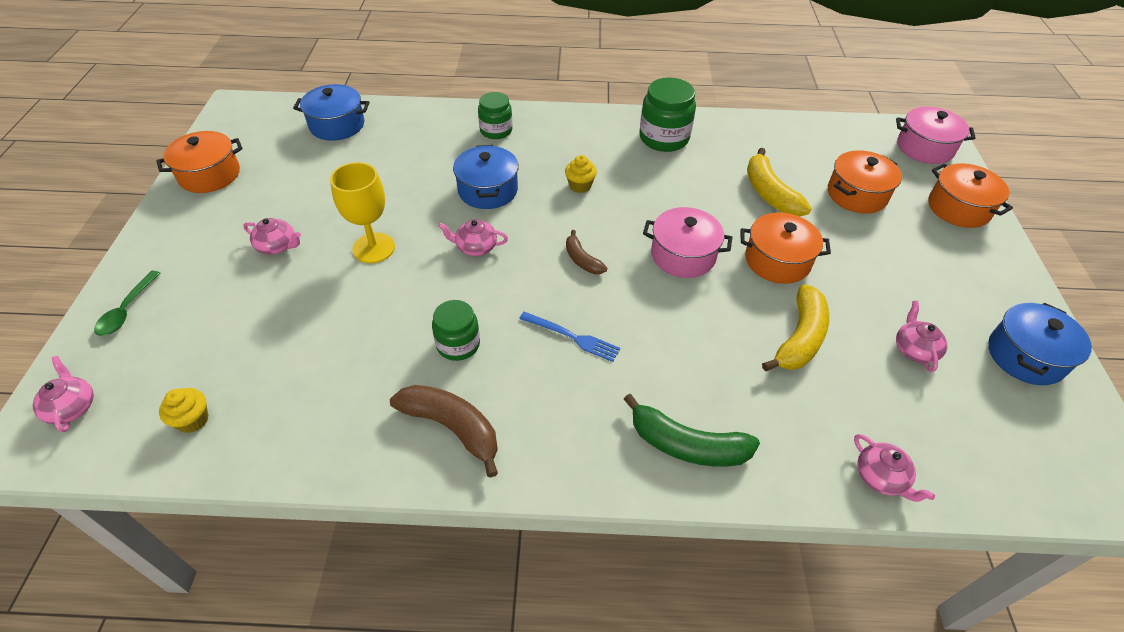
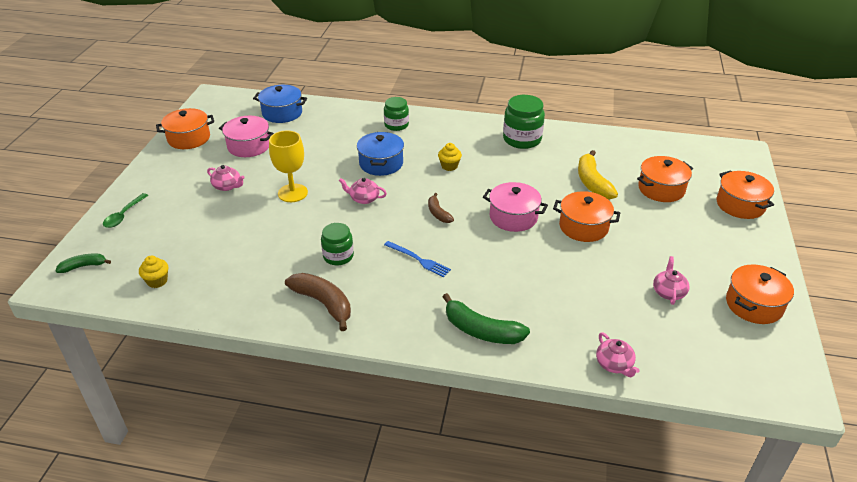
camera: 10 degrees right, 10 degrees down
pink teapot [33,356,94,432] -> green banana [56,253,111,273]
yellow banana [762,284,829,371] -> none
pink pot [896,107,976,164] -> pink pot moved to [219,116,274,157]
blue pot [988,303,1092,385] -> orange pot [726,264,794,324]

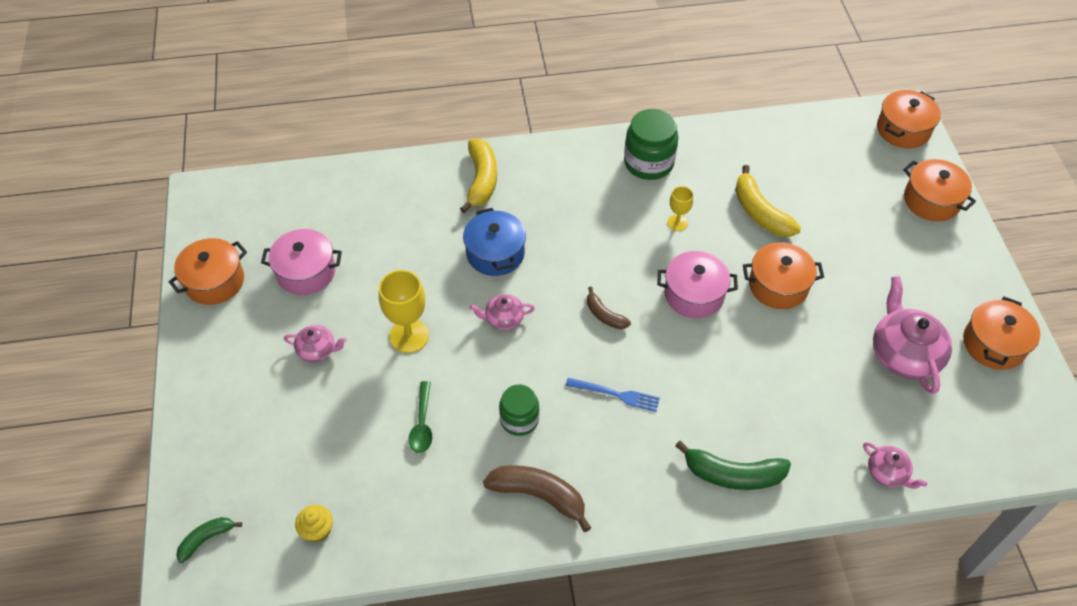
camera: 20 degrees left, 15 degrees up
green spoon [103,193,148,228] -> green spoon moved to [408,381,432,453]
blue pot [253,85,307,123] -> none
green jar [384,97,409,131] -> yellow banana [460,139,497,213]
yellow cupcake [438,143,462,171] -> none
orange pot [637,156,693,202] -> orange pot moved to [877,90,941,149]
pink teapot [653,256,689,305] -> pink teapot [873,276,952,394], size x1.88
none -> yellow goblet [667,186,693,231]

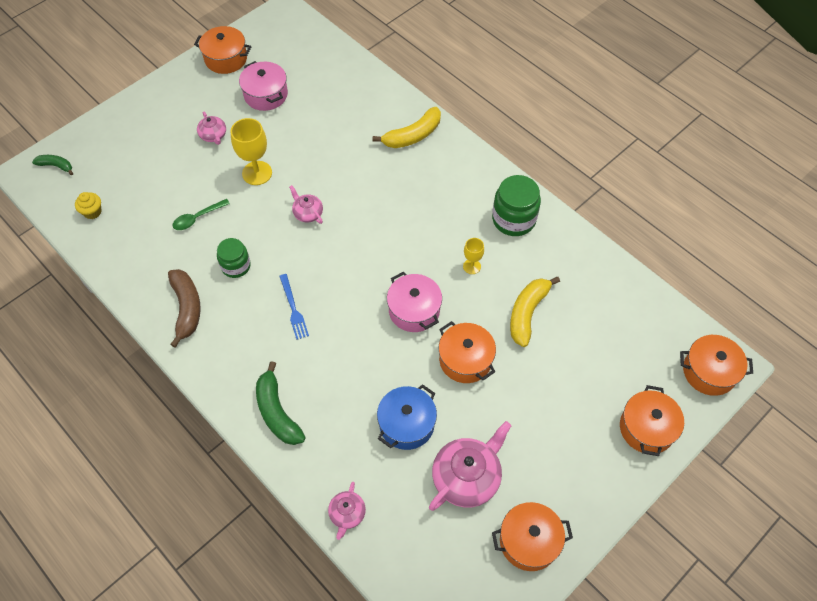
camera: 55 degrees right, 5 degrees up
blue pot [463,208,526,276] -> blue pot moved to [377,384,437,450]
brown banana [587,287,631,329] -> none

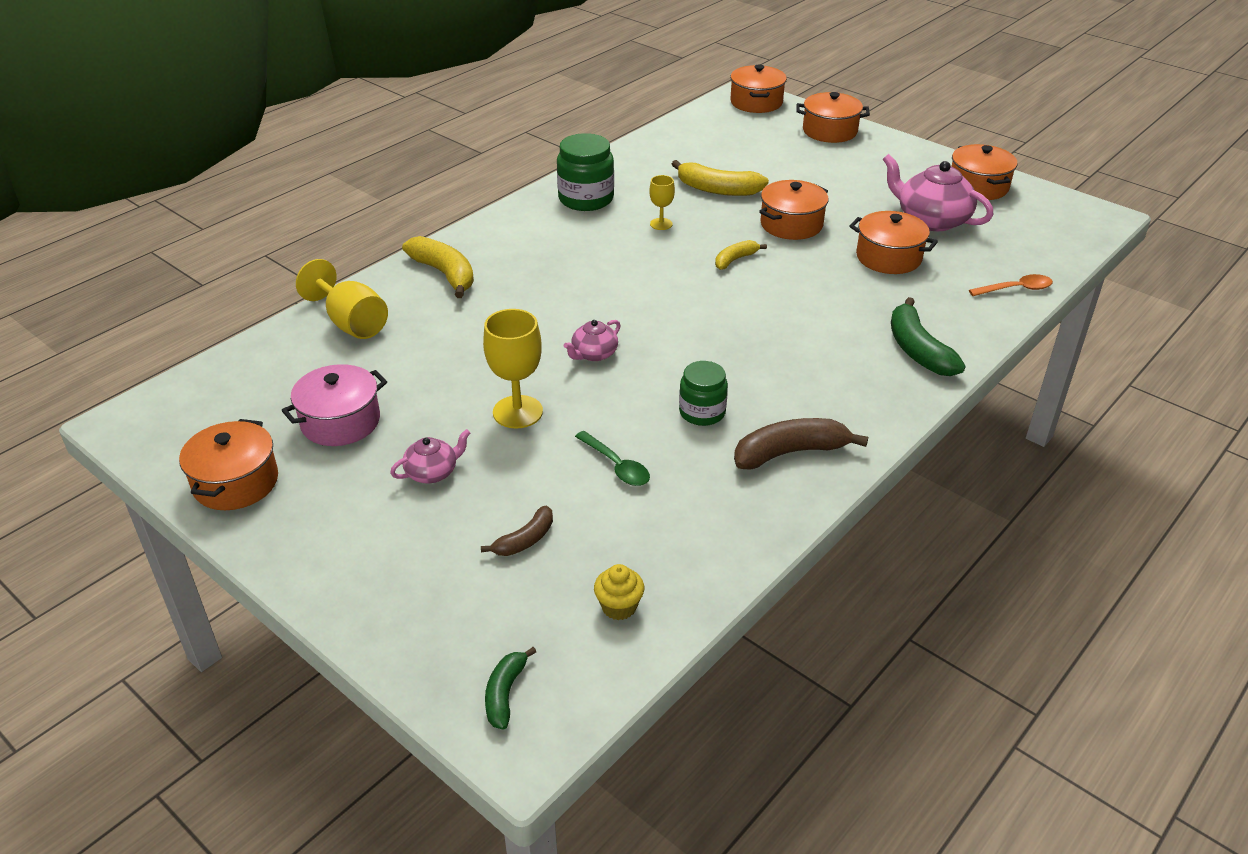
camera: 95 degrees left, 20 degrees down
green banana [256,361,306,445] -> green banana turned 105 degrees clockwise [891,297,966,376]
blue fork [279,274,309,340] -> none
pink teapot [328,482,366,540] -> orange spoon [969,274,1053,296]
blue pot [377,384,437,450] -> orange pot [849,211,938,274]
pink pot [387,272,442,332] -> yellow banana [715,240,767,270]
none -> yellow goblet [296,259,388,339]
none -> brown banana [481,506,553,556]

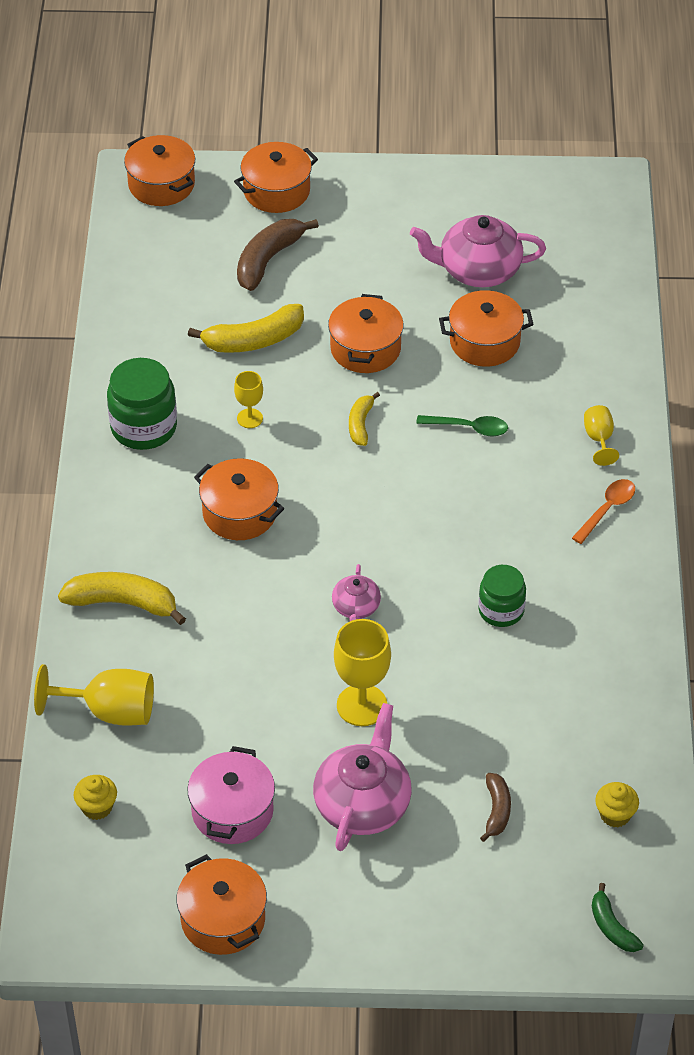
camera: 40 degrees left, 10 degrees up
pink teapot [390,429,470,483] -> pink teapot [313,703,412,851], size x1.88
green spoon [575,431,650,486] -> green spoon moved to [416,415,508,436]
brown banana [734,418,868,470] -> brown banana moved to [237,219,319,291]
green banana [891,297,966,376] -> yellow goblet [584,405,619,466]
orange pot [951,144,1017,200] -> orange pot moved to [194,458,284,540]
orange spoon [969,274,1053,296] -> orange spoon moved to [572,479,635,544]
none -> yellow cupcake [74,775,117,820]

